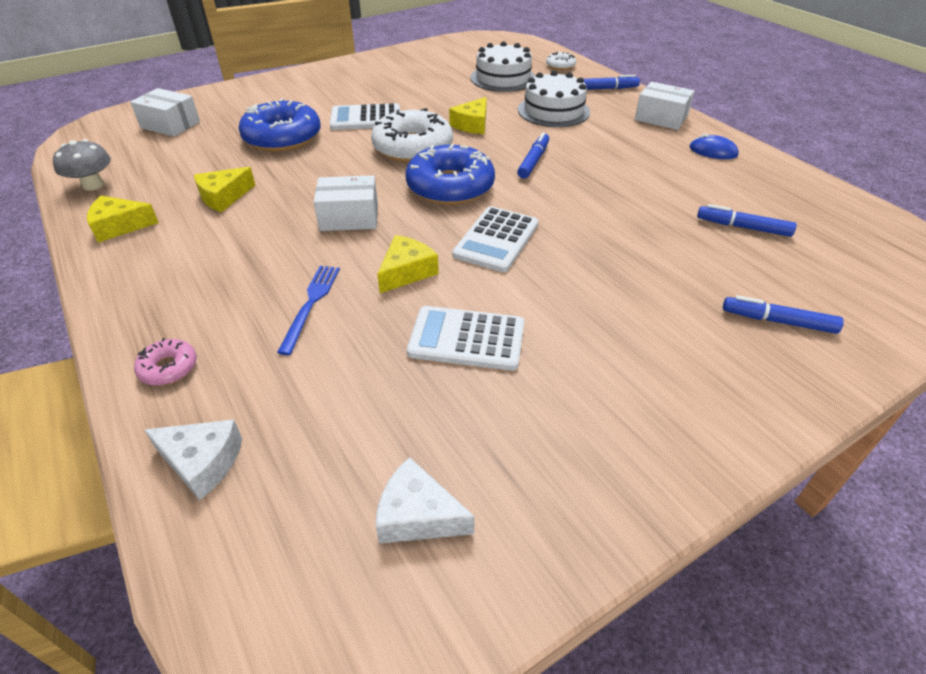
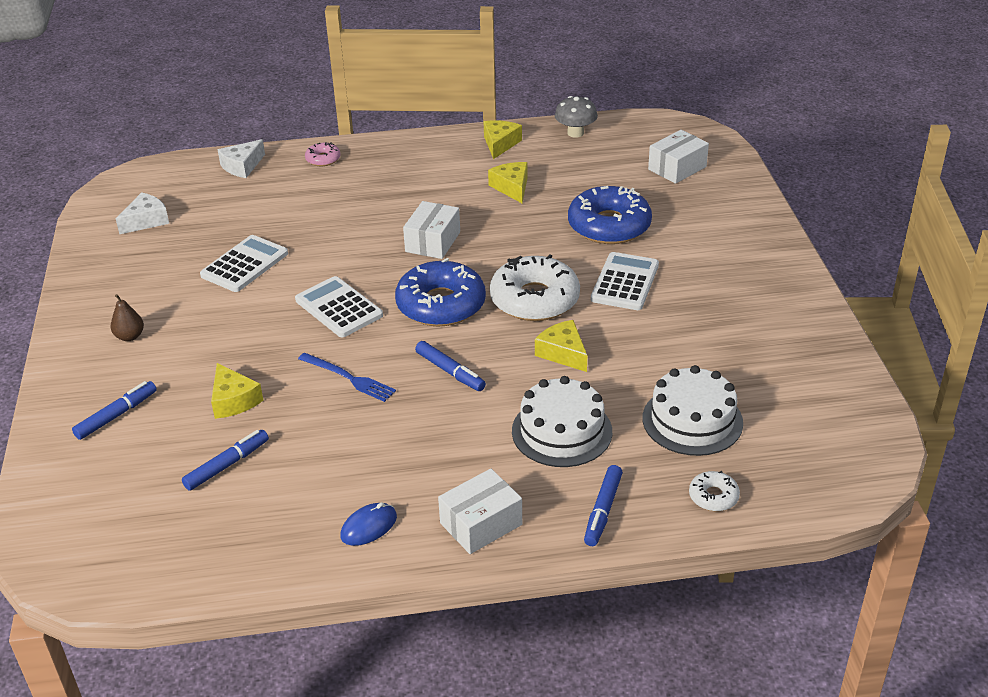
camera: 115 degrees right, 5 degrees down
blue fork [277,266,340,355] -> blue fork moved to [298,352,396,402]
yellow cheese [377,235,439,293] -> yellow cheese moved to [211,363,263,419]
none -> brown pear [111,294,144,341]

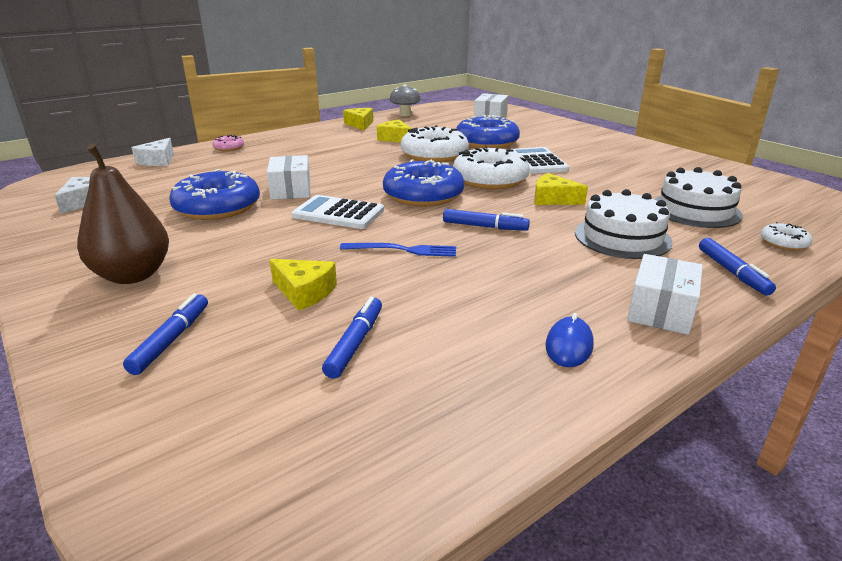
camera: 30 degrees left, 10 degrees down
brown pear [111,294,144,341] -> brown pear [77,144,169,284], size x2.15
white calculator [200,235,288,292] -> blue donut [170,169,260,220]
white box [403,201,460,259] -> white box moved to [267,155,310,200]
none -> white donut [401,125,469,163]

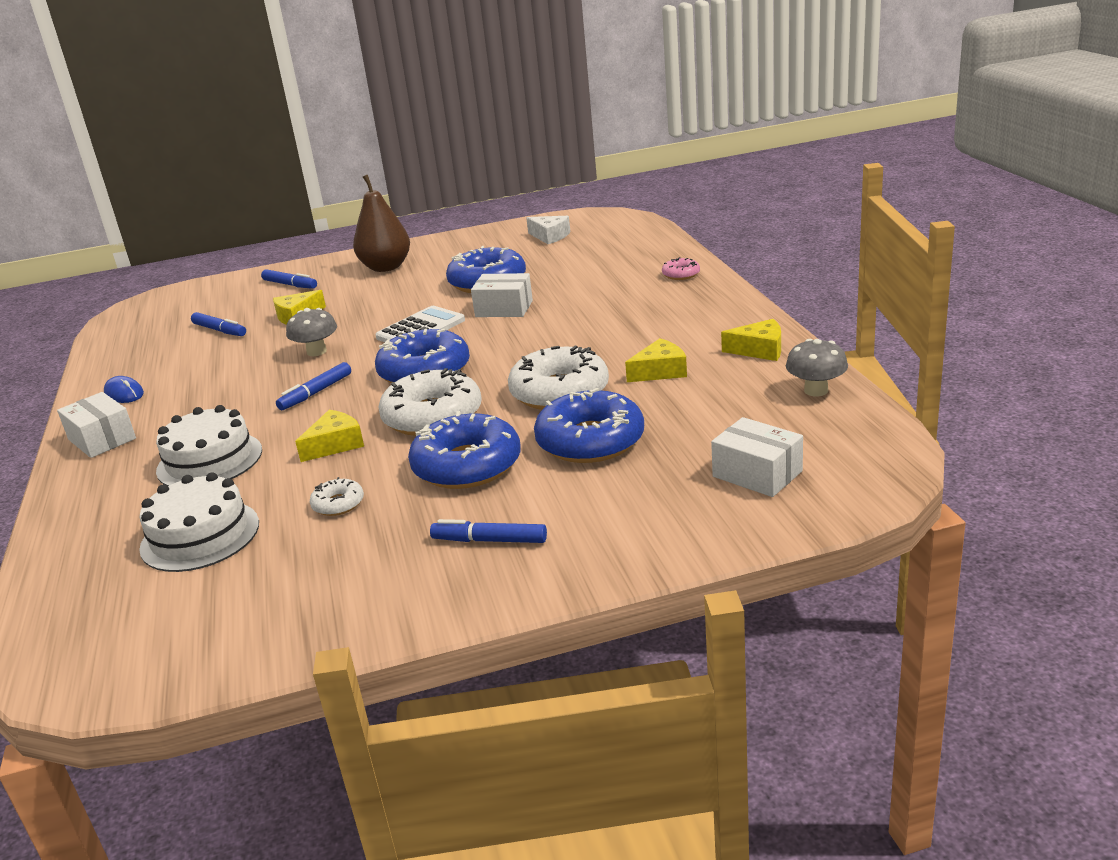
camera: 115 degrees right, 0 degrees up
white cheese [132,138,174,166] -> none
blue fork [340,243,456,257] -> grey mushroom [286,308,337,356]
white calculator [510,147,569,174] -> blue donut [408,411,521,489]
blue marker [699,238,776,295] -> blue marker moved to [430,519,547,543]
white donut [761,222,813,251] -> white donut moved to [310,477,364,516]

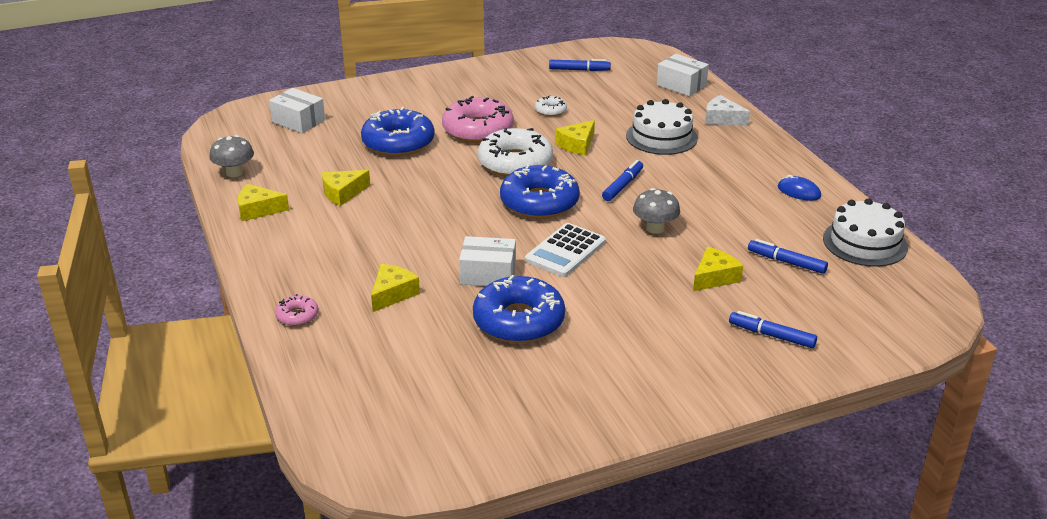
camera: 170 degrees right, 5 degrees up
white box [57,392,136,458] -> white box moved to [657,54,709,96]
white cake [139,472,259,572] -> white cake moved to [823,198,908,267]
brown pear [353,175,410,272] -> none
blue donut [408,411,521,489] -> pink donut [442,96,514,143]
blue marker [430,519,547,543] -> blue marker moved to [549,59,611,71]
white donut [508,346,609,410] -> none
white cheese [526,216,570,244] -> white cheese moved to [705,95,750,126]
none -> yellow cheese [371,264,420,312]

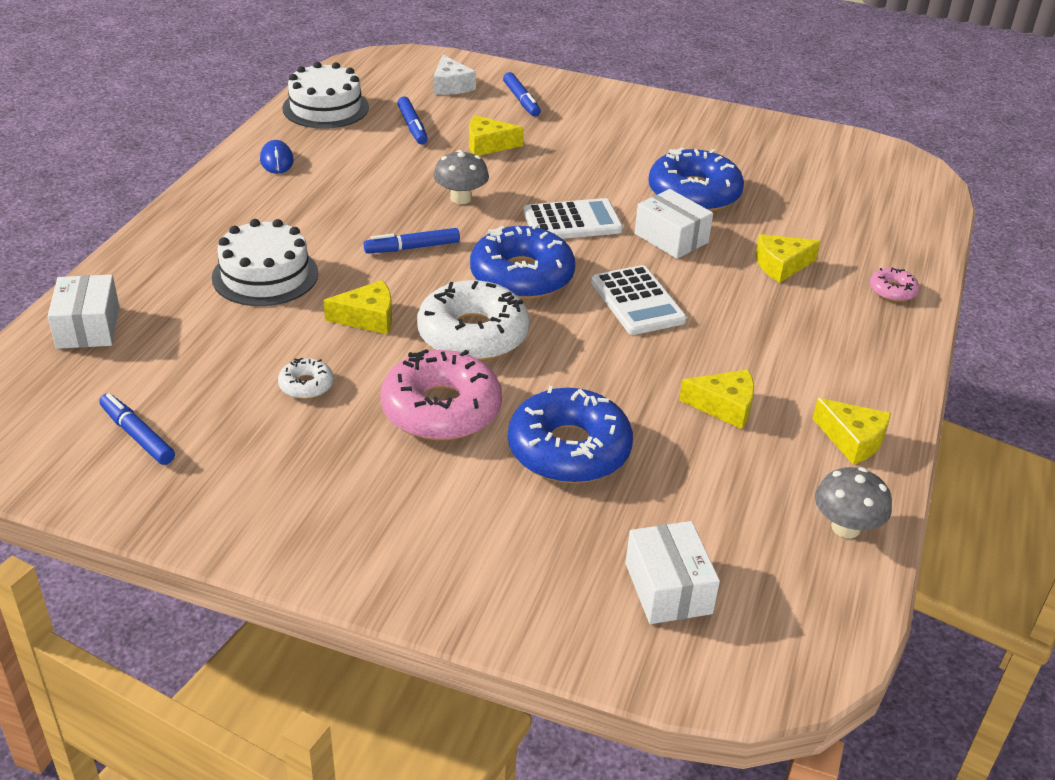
camera: 140 degrees left, 5 degrees up
white cheese [705,95,750,126] -> white cheese moved to [433,55,476,95]
none -> white calculator [591,265,687,335]

